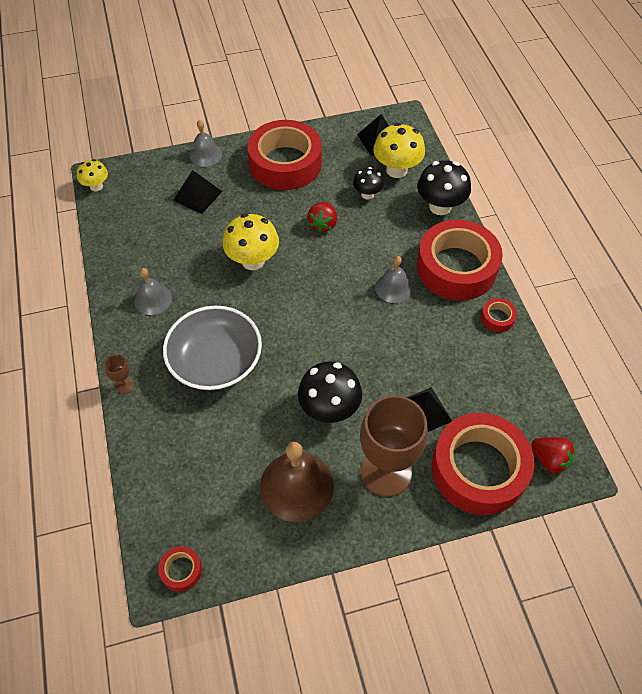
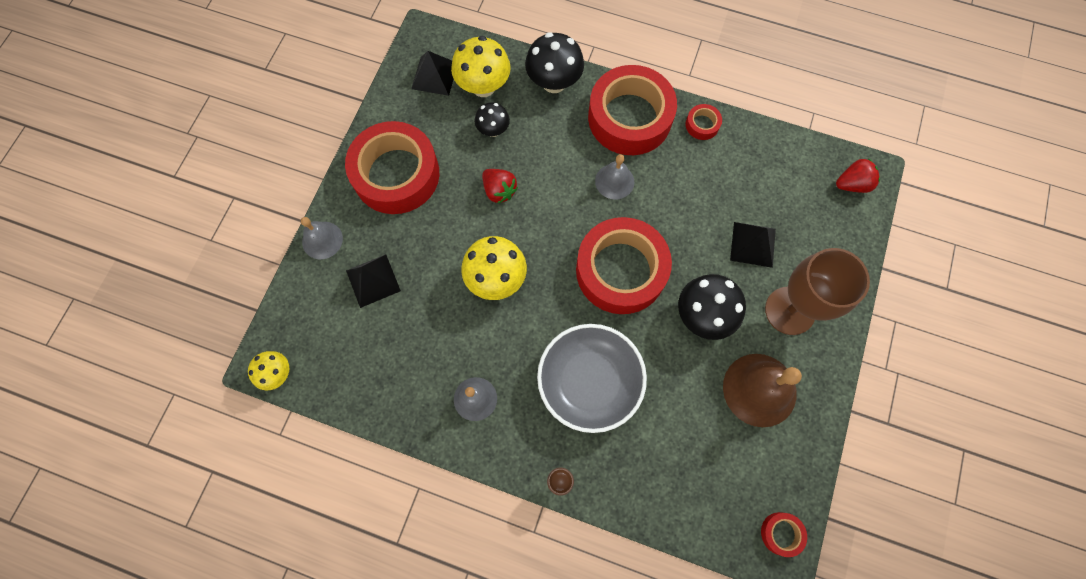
camera: 55 degrees left, 15 degrees up
red tape [432,413,534,515] -> red tape moved to [576,217,672,314]

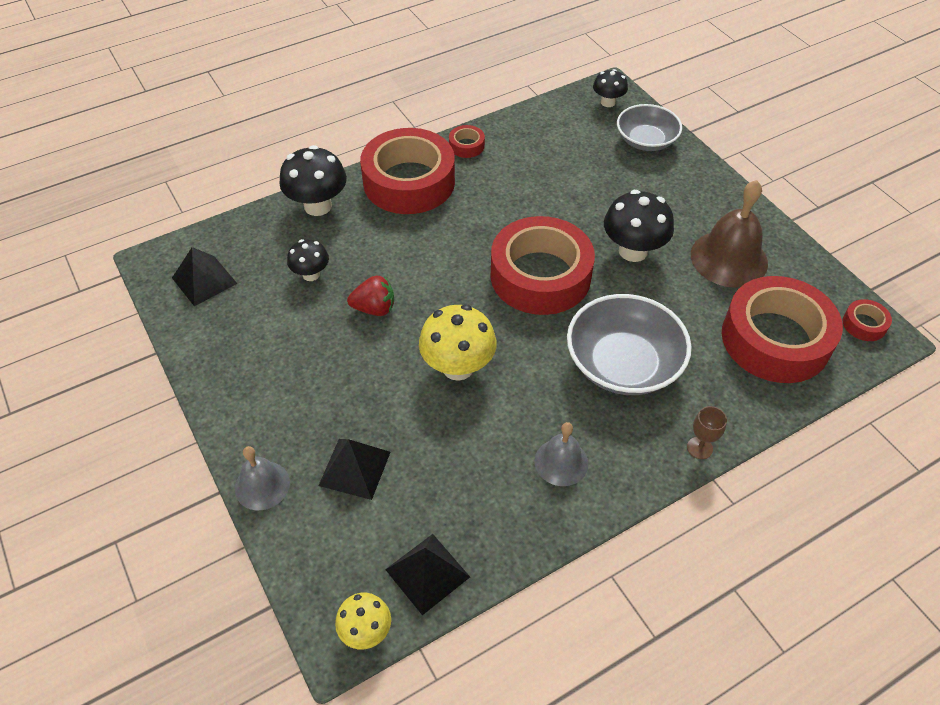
camera: 50 degrees left, 20 degrees down
red tape [345,121,439,214] -> red tape moved to [722,276,843,383]
yellow mushroom [451,36,511,97] -> none
grey bell [595,154,634,200] -> none
black pyramid [730,222,776,268] -> black pyramid moved to [385,534,470,615]
brown goblet [765,248,870,335] -> none
red strawberry [836,158,880,193] -> black mushroom [593,69,628,107]
none -> grey bowl [617,104,682,151]

